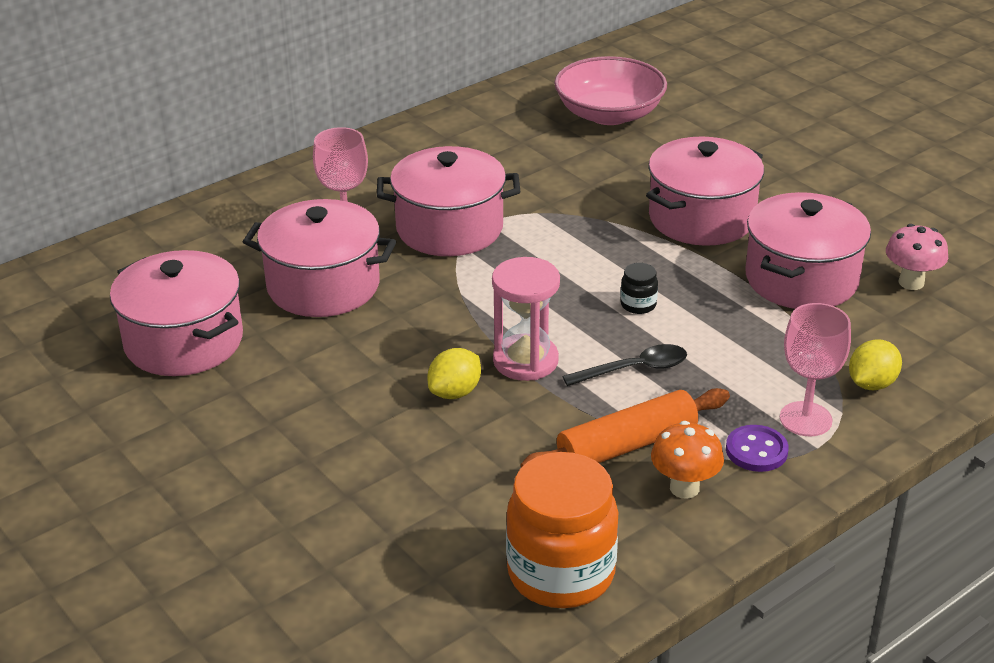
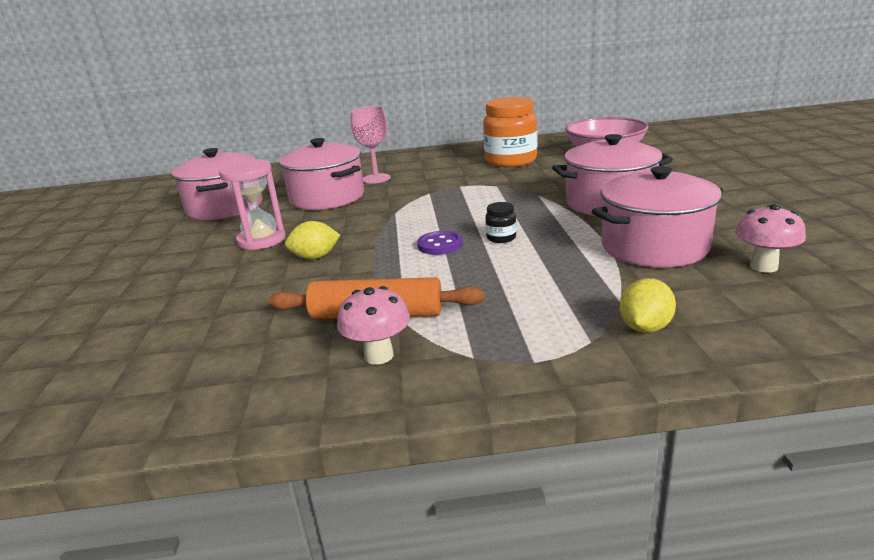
camera: 35 degrees right, 10 degrees down
pink pot [377,146,520,256] -> none
pink hourglass [492,257,560,381] -> pink hourglass moved to [219,159,286,250]
orange jar [506,452,619,608] -> orange jar moved to [483,97,538,167]
black spoon [562,344,687,386] -> none
orange mushroom [651,421,724,499] -> pink mushroom [337,286,410,365]
purple button [726,425,789,472] -> purple button moved to [417,231,463,255]
pink goblet [780,303,851,436] -> none
yellow lemon [849,339,902,390] -> yellow lemon turned 45 degrees counterclockwise [620,278,676,333]

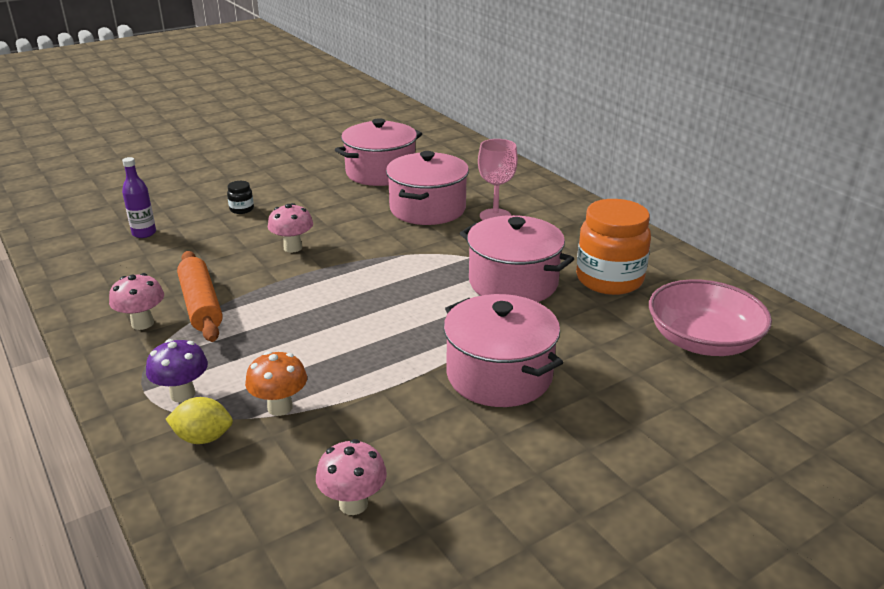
camera: 60 degrees right, 5 degrees up
pink hourglass [219,159,286,250] -> none
yellow lemon [285,221,340,259] -> pink mushroom [268,203,313,253]
purple button [417,231,463,255] -> none
black jar [485,202,516,243] -> black jar moved to [227,181,254,214]
pink pot [592,166,723,267] -> pink pot moved to [460,215,574,302]
none -> purple bottle [122,157,156,238]
none -> purple mushroom [146,339,208,403]
none -> orange mushroom [245,351,307,416]

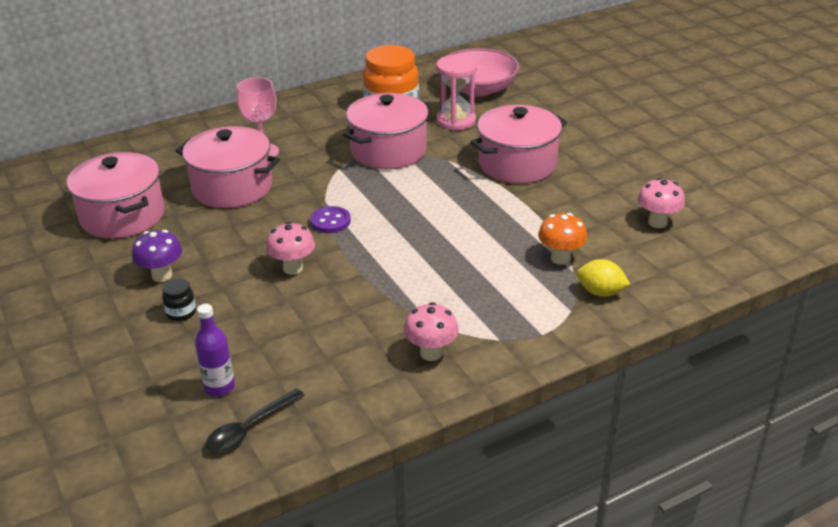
camera: 85 degrees left, 5 degrees up
purple mushroom [146,339,208,403] -> purple mushroom moved to [132,230,182,282]
yellow lemon [166,397,233,444] -> yellow lemon turned 75 degrees counterclockwise [577,259,630,297]
orange rolling pin [177,251,223,342] -> none
none -> black spoon [206,388,305,452]
none -> purple button [310,206,351,233]
none -> pink hourglass [436,55,477,131]

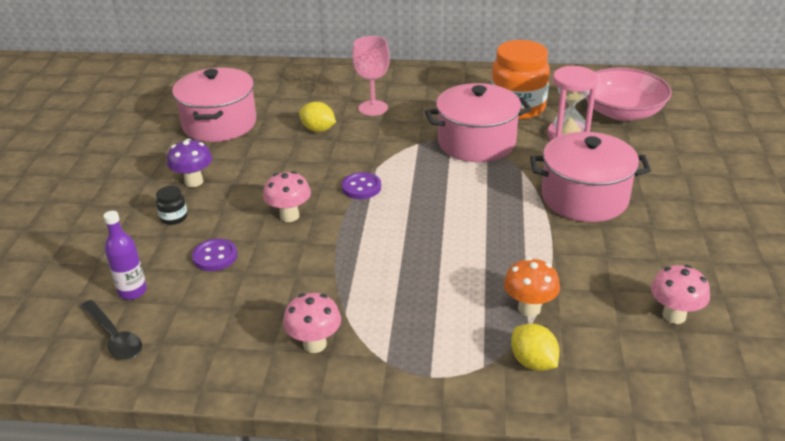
camera: 35 degrees right, 0 degrees up
pink pot [176,126,280,208] -> yellow lemon [299,102,336,132]
black spoon [206,388,305,452] -> black spoon turned 120 degrees counterclockwise [81,300,142,359]
none -> purple button [192,239,237,271]

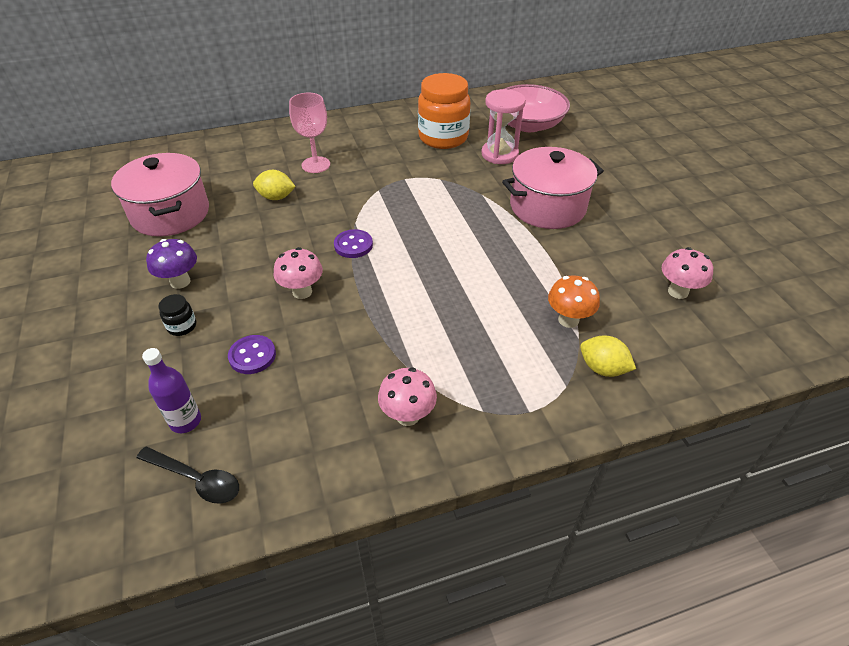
camera: 25 degrees left, 10 degrees up
pink pot [425,83,532,162] -> none

